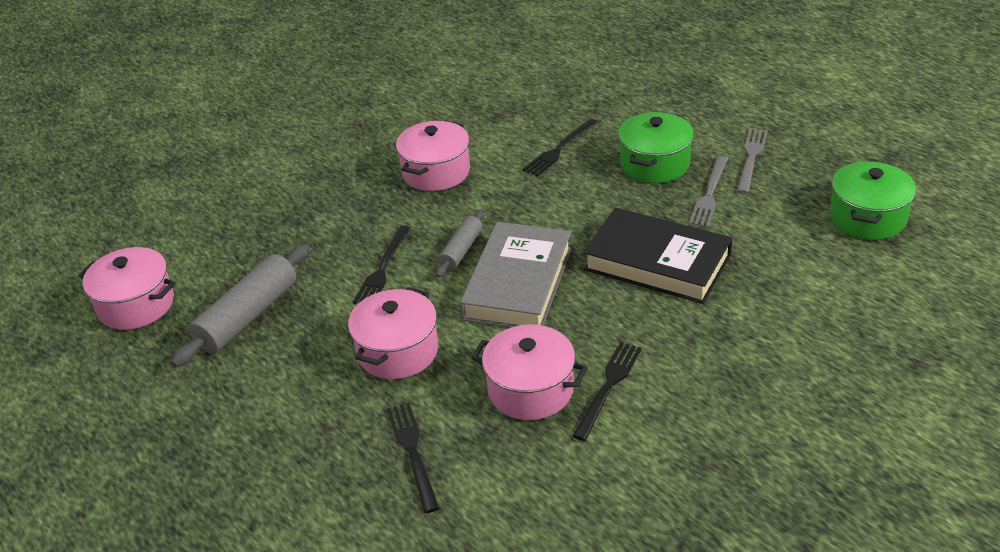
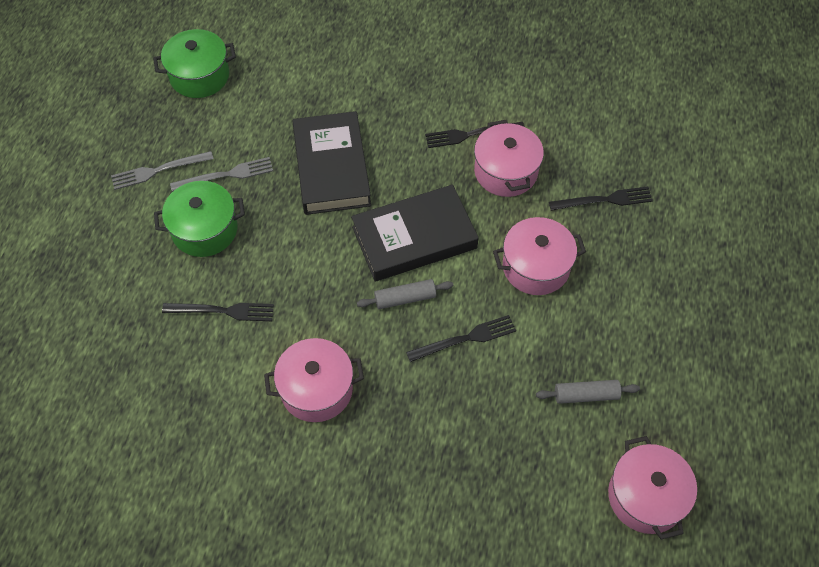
camera: 130 degrees left, 20 degrees up
grey rolling pin [171,244,310,367] -> grey rolling pin [536,380,640,404], size x0.57
black fork [387,403,440,513] -> black fork turned 135 degrees counterclockwise [549,186,653,211]
grey book [460,222,572,327] -> black book [351,184,479,282]

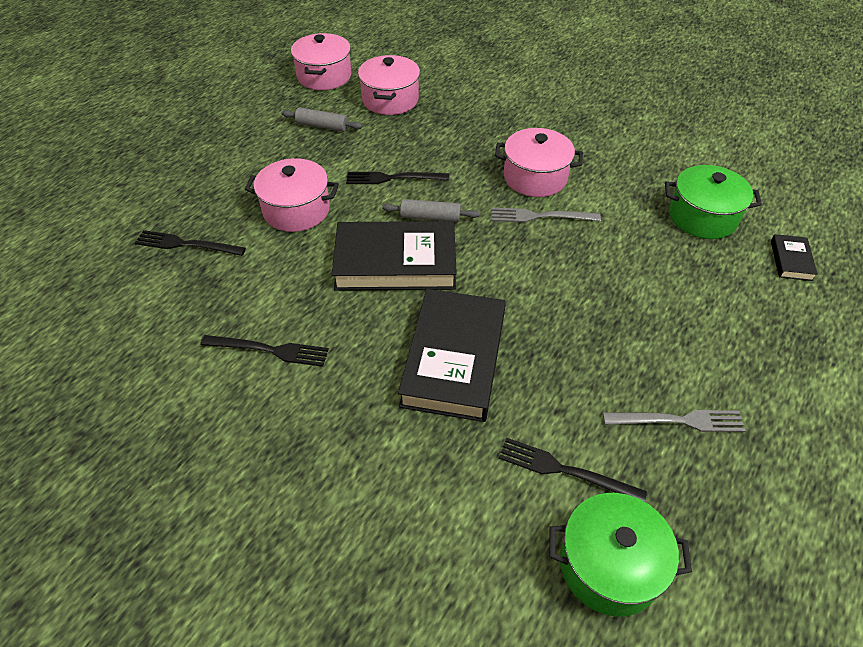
camera: 160 degrees left, 10 degrees down
green pot [154,181,245,257] -> green pot moved to [665,165,762,239]
black fork [162,303,274,321] -> black fork moved to [499,438,647,502]
grey fork [170,157,273,192] -> grey fork moved to [492,208,601,222]
pink pot [474,120,544,197] -> pink pot moved to [358,55,420,115]
none -> black book [771,234,818,281]

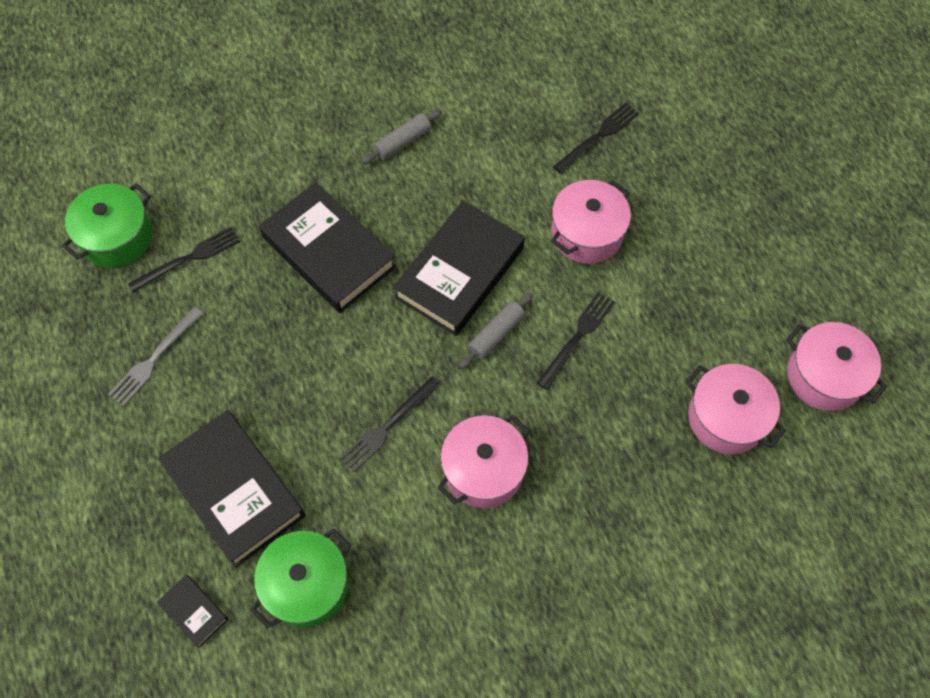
camera: 125 degrees right, 15 degrees up
black fork [200,335,329,367] -> black fork moved to [339,377,441,472]
grey rolling pin [282,107,362,132] -> grey rolling pin moved to [362,109,442,164]
grey fork [492,208,601,222] -> none
none -> black book [158,410,305,567]

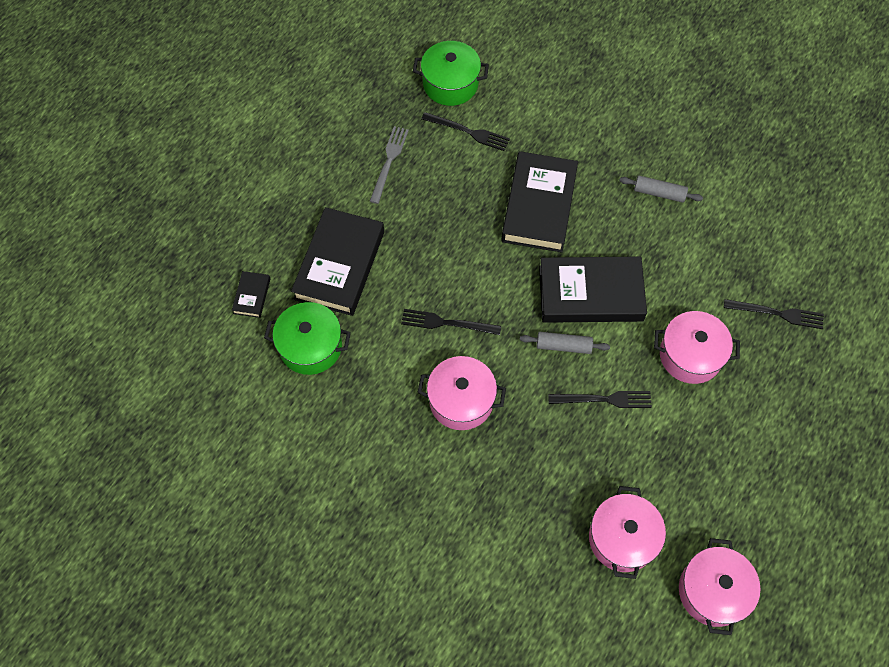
camera: 55 degrees right, 0 degrees up
grey fork [108,307,203,406] -> grey fork turned 105 degrees clockwise [370,126,409,204]

